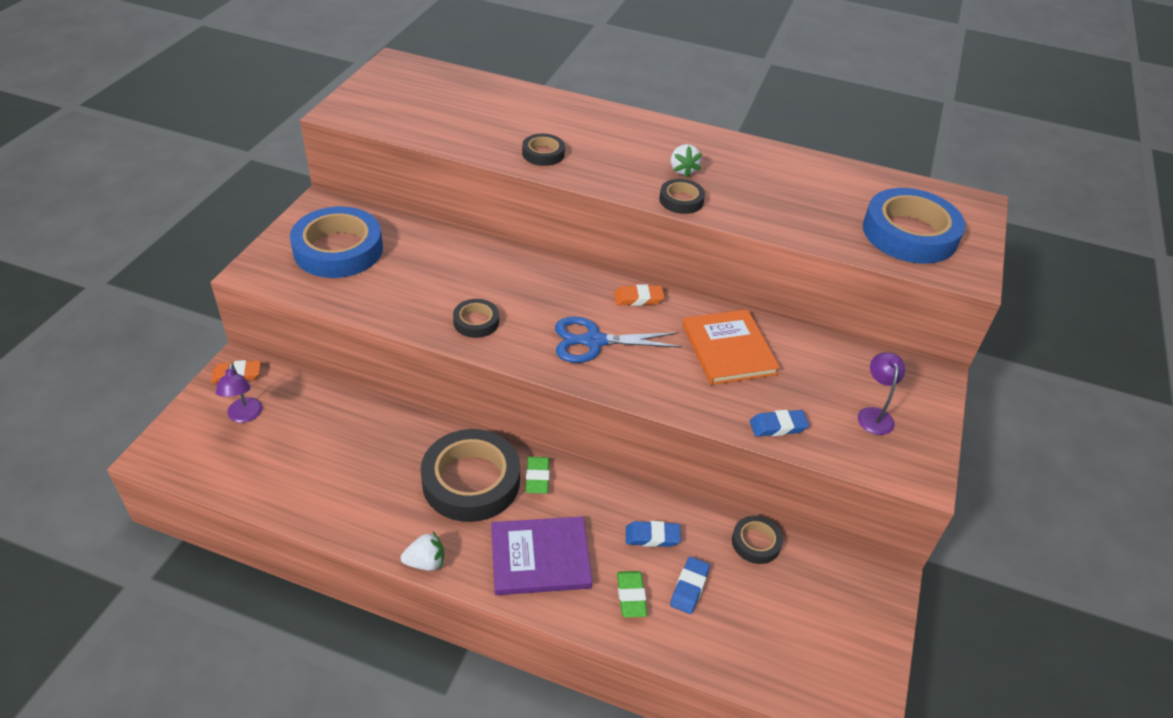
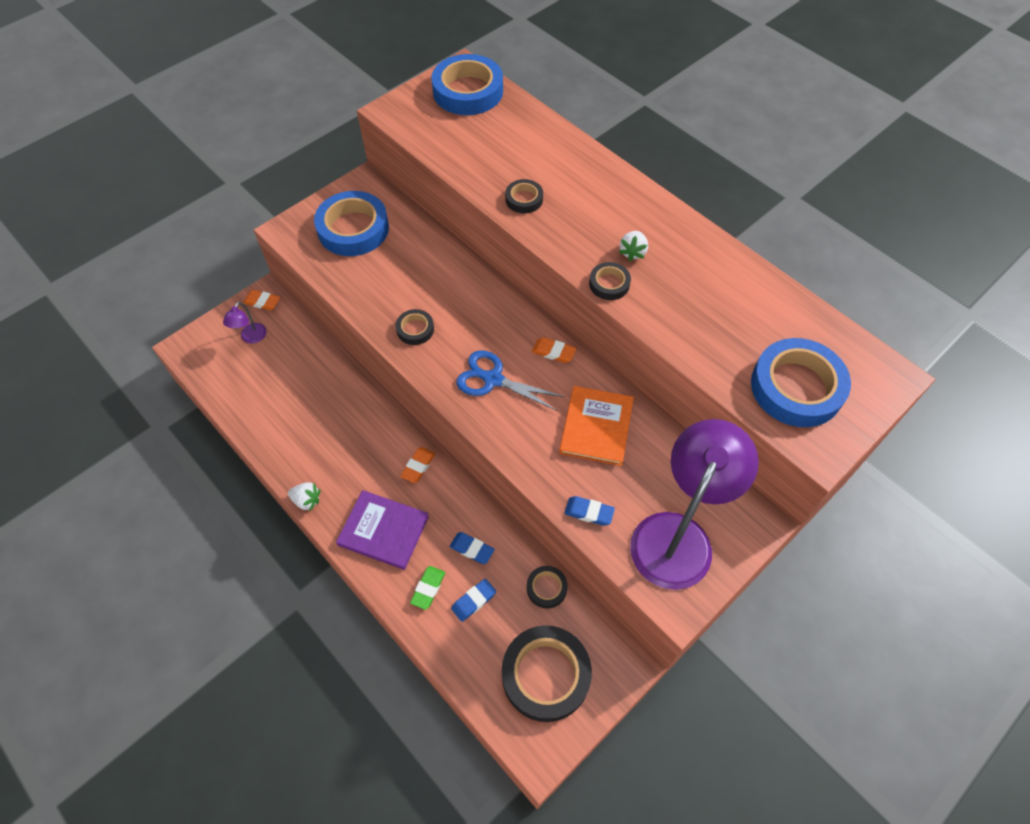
camera: 30 degrees right, 15 degrees up
black tape [421,429,520,522] -> black tape moved to [502,625,592,722]
green eraser [526,457,549,494] -> orange eraser [401,447,435,483]
purple lamp [858,352,905,435] -> purple lamp [630,419,759,590], size x2.48
none -> blue tape [431,54,503,115]

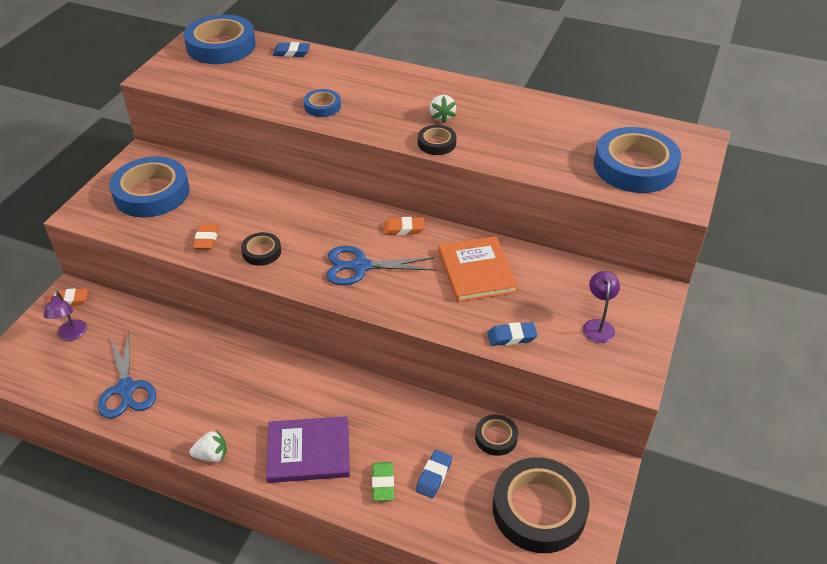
camera: 25 degrees left, 15 degrees down
orange eraser [401,447,435,483] -> orange eraser moved to [193,223,219,249]
blue eraser [450,532,495,564] -> blue eraser moved to [272,42,310,57]
black tape [505,179,543,213] -> blue tape [304,89,341,117]
purple lamp [630,419,759,590] -> purple lamp [583,271,620,343], size x0.40
none -> blue scissors [98,331,156,419]

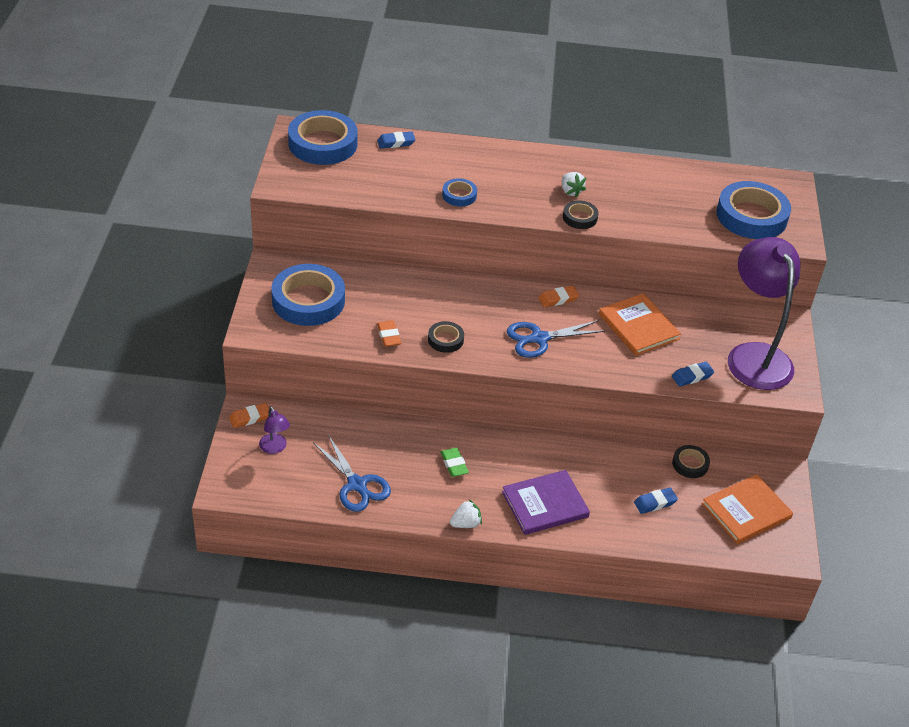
camera: 20 degrees left, 0 degrees up
green eraser [372,462,394,501] -> green eraser moved to [440,448,469,477]
blue eraser [416,450,452,498] -> blue eraser turned 60 degrees clockwise [634,488,678,514]
black tape [493,457,590,553] -> orange book [702,474,793,544]
purple lamp [583,271,620,343] -> purple lamp [728,237,801,390], size x2.48

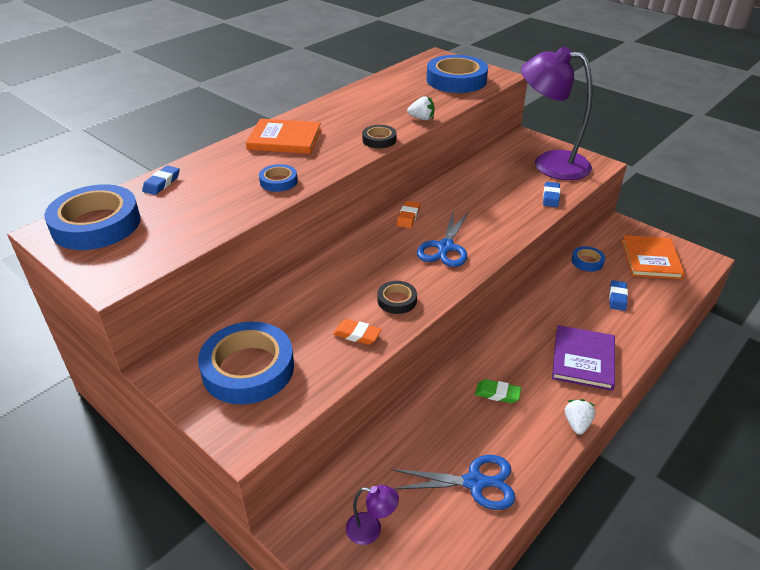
camera: 50 degrees left, 5 degrees down
orange eraser [229,403,269,428] -> none
white strawberry [562,172,586,198] -> white strawberry moved to [407,96,435,120]
orange book [599,293,681,356] -> orange book moved to [246,119,321,154]
black tape [672,445,710,478] -> blue tape [571,246,605,272]

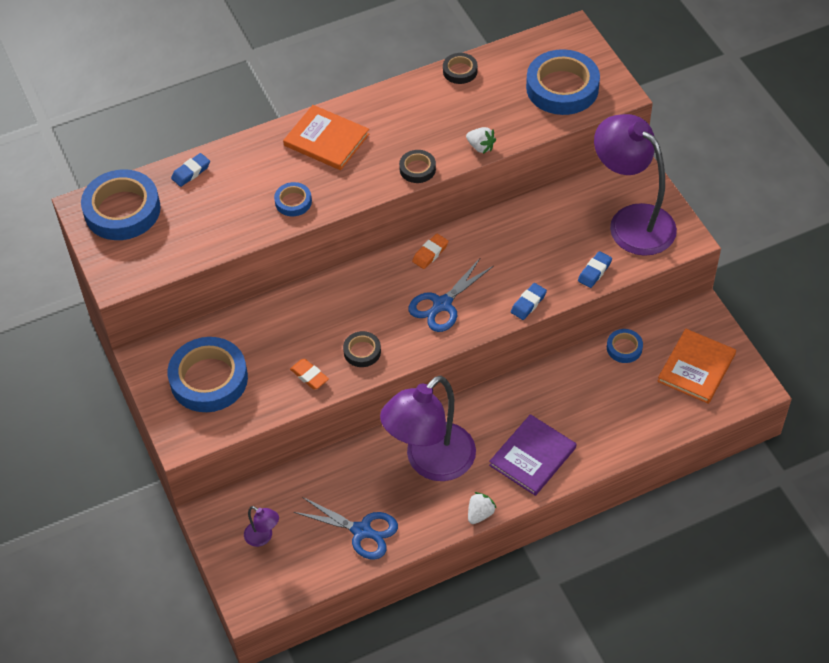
camera: 25 degrees right, 15 degrees up
green eraser [475,379,521,403] -> purple lamp [380,375,476,481]
blue eraser [609,280,628,311] -> blue eraser moved to [511,283,547,320]
none -> black tape [443,53,478,84]

